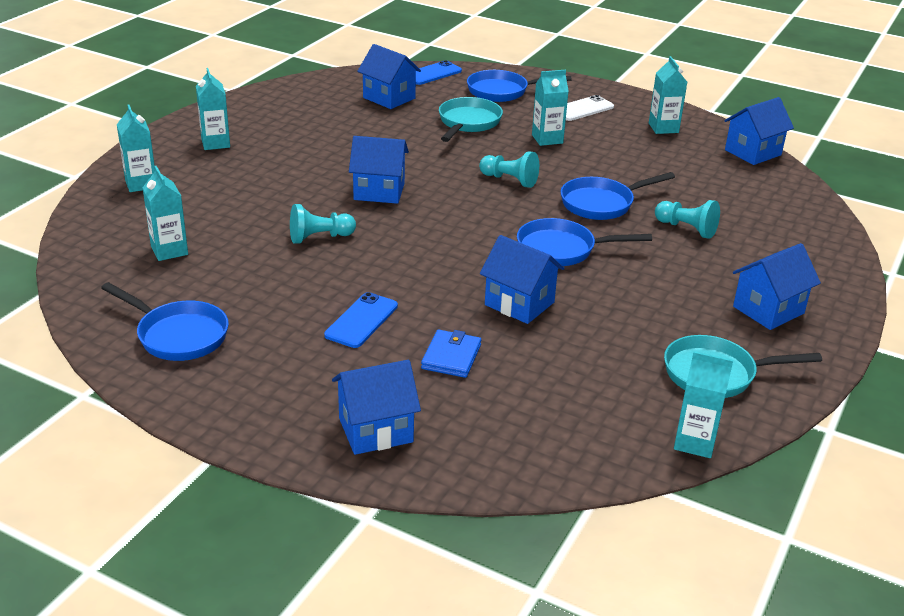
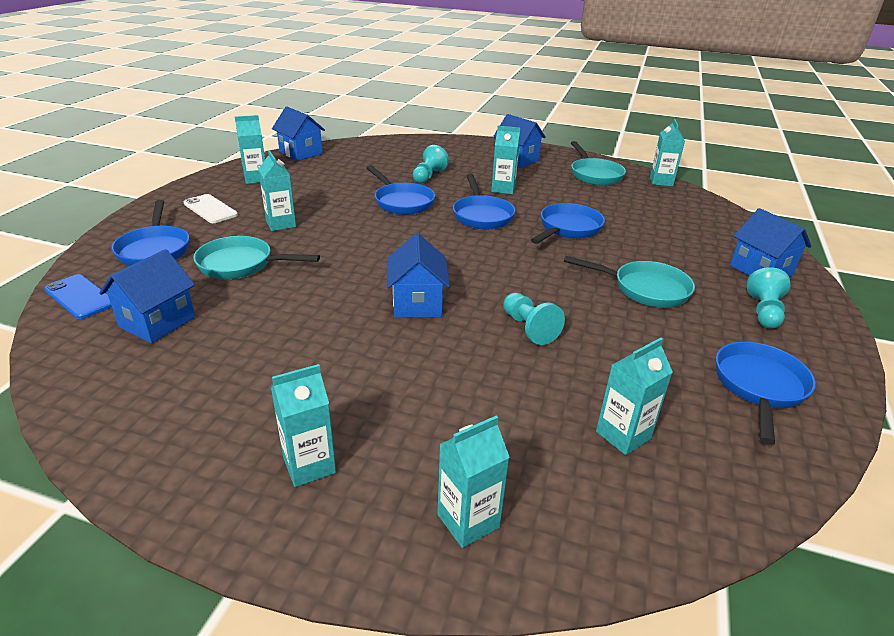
camera: 100 degrees left, 0 degrees up
blue phone [324,292,398,348] -> turquoise pan [564,256,695,308]
blue wallet [421,330,481,378] -> none
turquoise pawn [479,151,539,188] -> turquoise pawn moved to [747,267,791,329]
blue house [480,235,564,324] -> blue pan [531,203,605,244]
none -> turquoise carton [491,126,520,194]

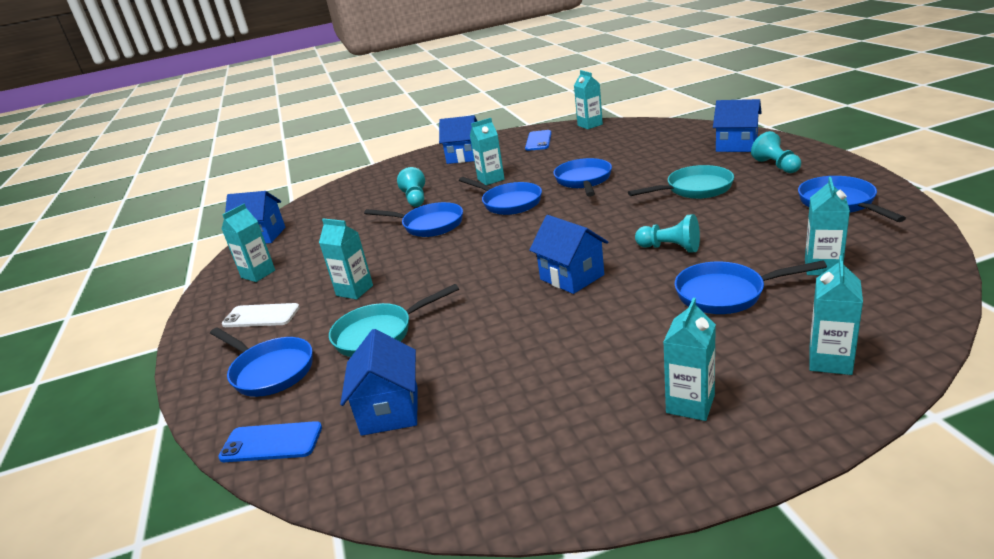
camera: 30 degrees left, 5 degrees down
turquoise pan [571,141,626,185] -> blue phone [525,130,552,151]
none -> blue pan [674,260,827,314]

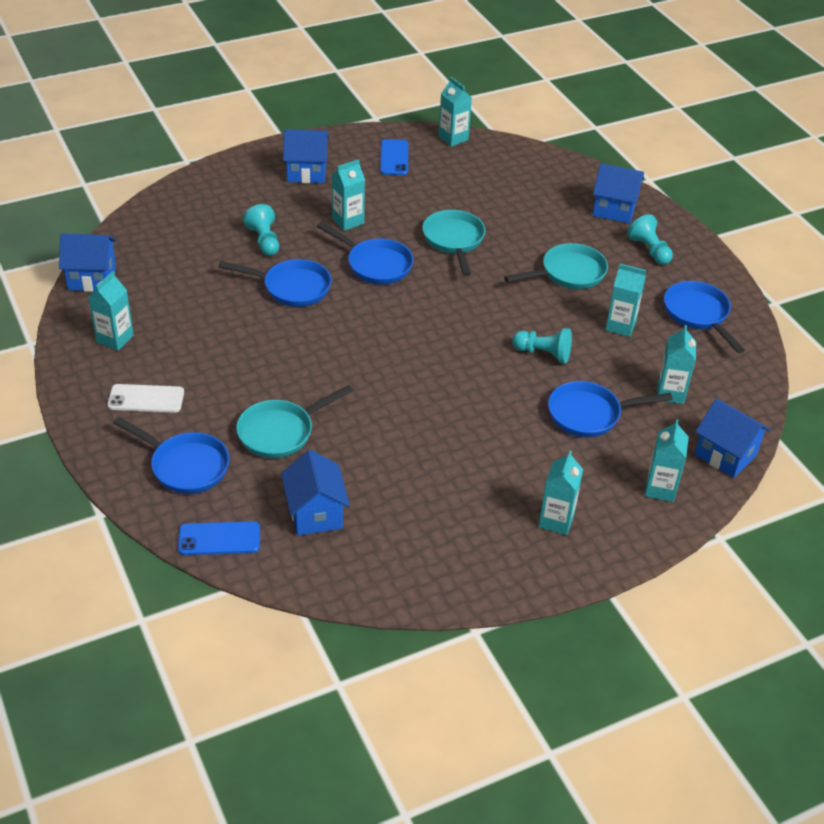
camera: 15 degrees left, 15 degrees up
turquoise carton [319,218,373,300] -> turquoise carton moved to [605,264,646,337]
blue house [529,215,608,294] -> blue house moved to [695,398,771,478]
blue pan [554,158,612,197] -> turquoise pan [422,210,486,276]

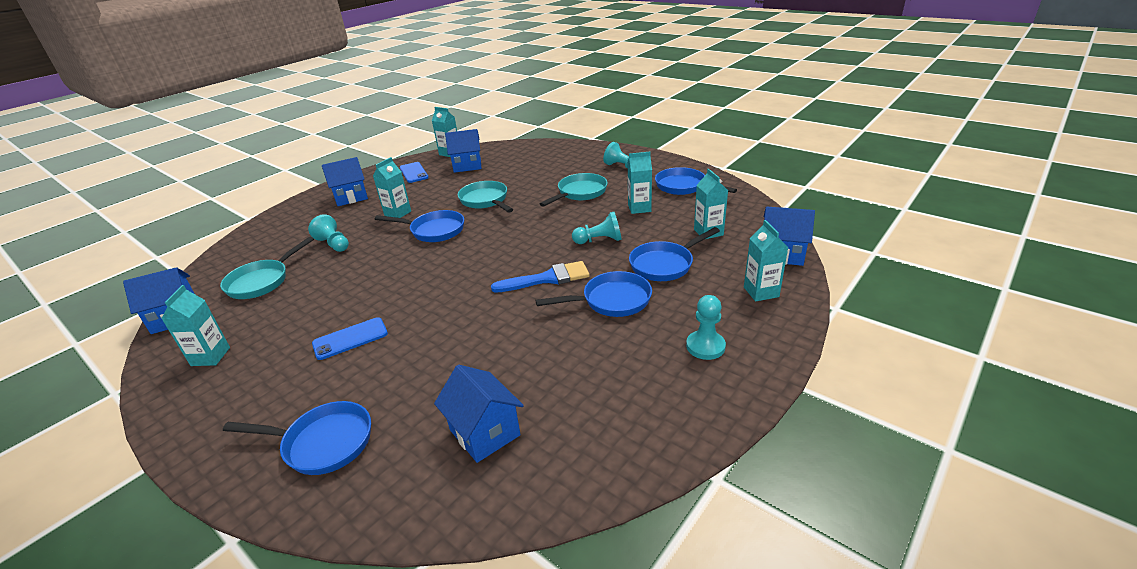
camera: 20 degrees left, 10 degrees down
white phone [107,384,184,413] -> none
blue phone [178,521,260,555] -> blue phone moved to [312,317,388,360]
blue pan [218,259,332,307] -> blue pan moved to [535,271,652,317]
turquoise pan [236,385,353,458] -> turquoise pan moved to [220,237,314,299]
turquoise carton [538,451,583,535] -> turquoise pawn [686,295,726,360]
blue house [593,163,644,223] -> blue house moved to [445,129,482,173]
none -> blue brush [491,261,589,293]

